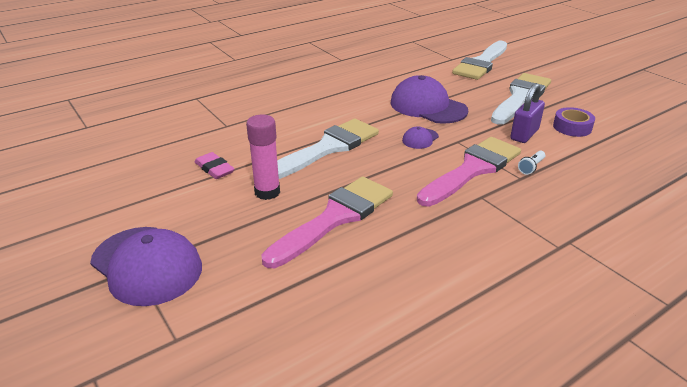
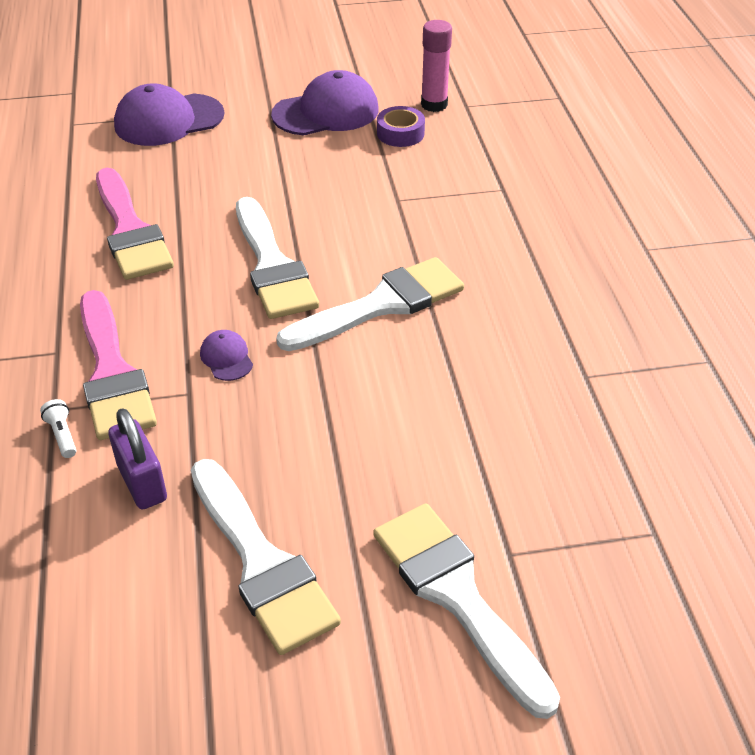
camera: 115 degrees right, 10 degrees up
pink eraser [195,152,235,179] -> none
pink glue stick [246,115,280,200] -> pink glue stick moved to [421,20,452,112]
purple cap [391,75,468,124] -> purple cap moved to [271,70,379,136]
purple tape [553,107,595,137] -> purple tape moved to [377,106,425,147]
none -> white brush [276,257,464,351]

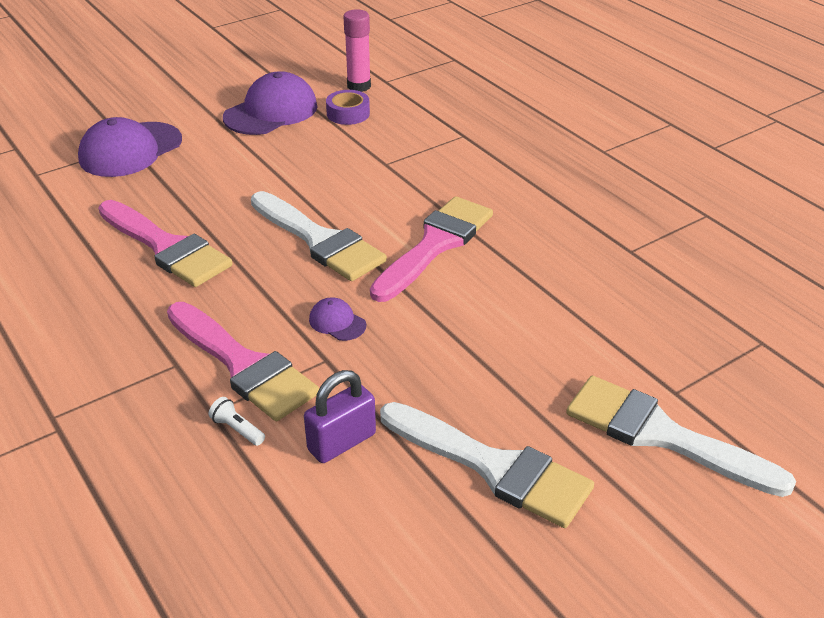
camera: 25 degrees left, 5 degrees down
purple padlock [108,408,167,510] -> purple padlock turned 75 degrees counterclockwise [304,370,376,463]
white brush [276,257,464,351] -> pink brush [370,196,493,302]

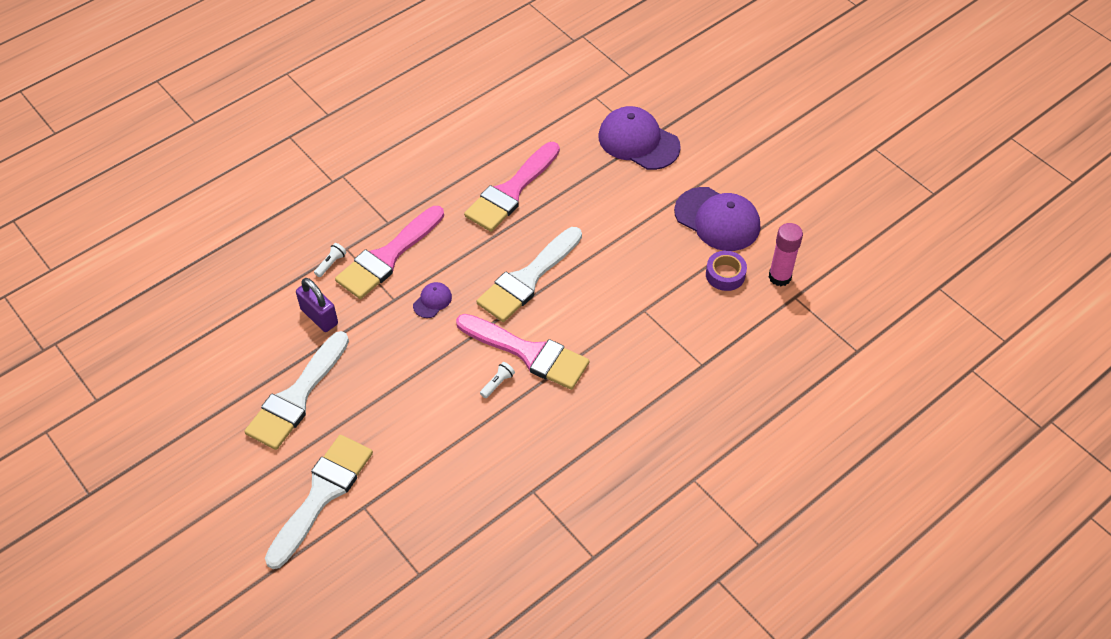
camera: 85 degrees right, 15 degrees up
none -> white flashlight [480,362,515,398]

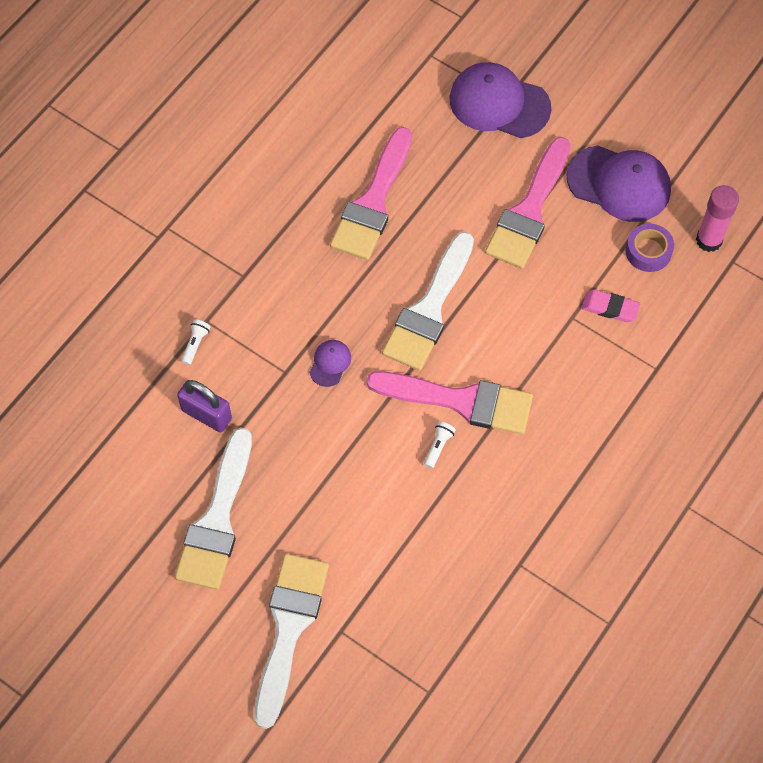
camera: 15 degrees left, 10 degrees up
pink brush [335,206,444,299] -> pink brush moved to [485,137,570,269]
none -> pink eraser [581,290,640,322]

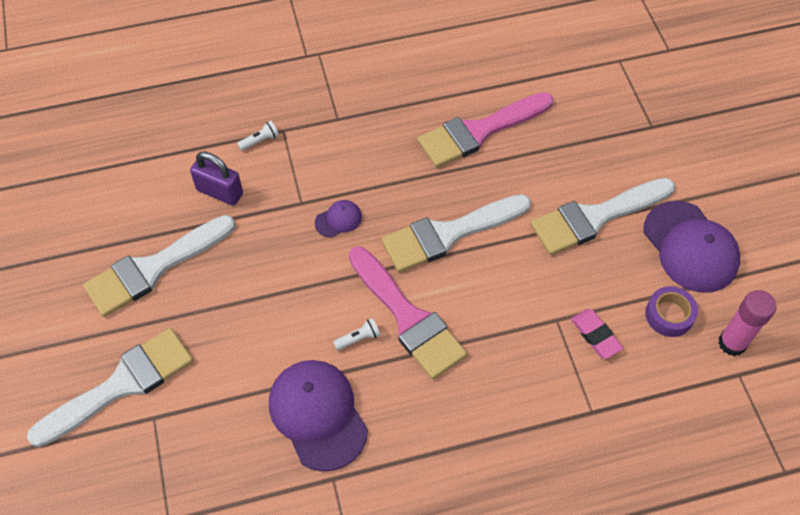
camera: 40 degrees right, 5 degrees down
purple padlock [177,380,232,432] -> purple padlock turned 45 degrees counterclockwise [190,151,243,206]
purple cap [450,62,551,138] -> purple cap moved to [269,360,368,471]
pink brush [485,137,570,269] -> white brush [530,178,675,255]

